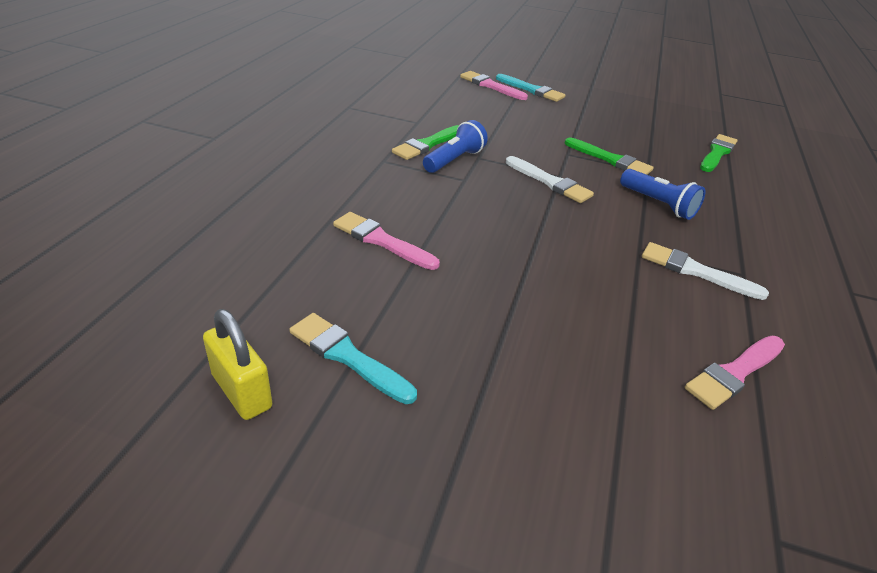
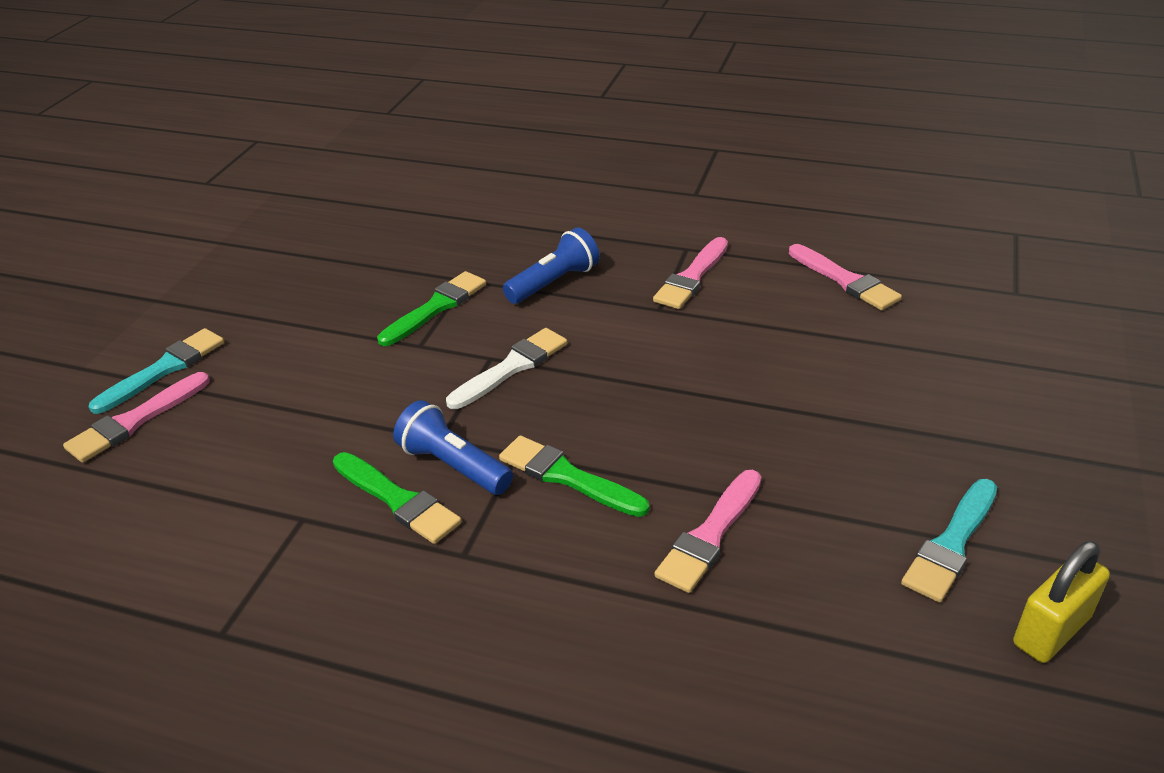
camera: 85 degrees left, 0 degrees up
white brush [642,242,769,300] -> pink brush [653,237,728,309]
green brush [700,134,737,172] -> green brush moved to [499,435,649,517]

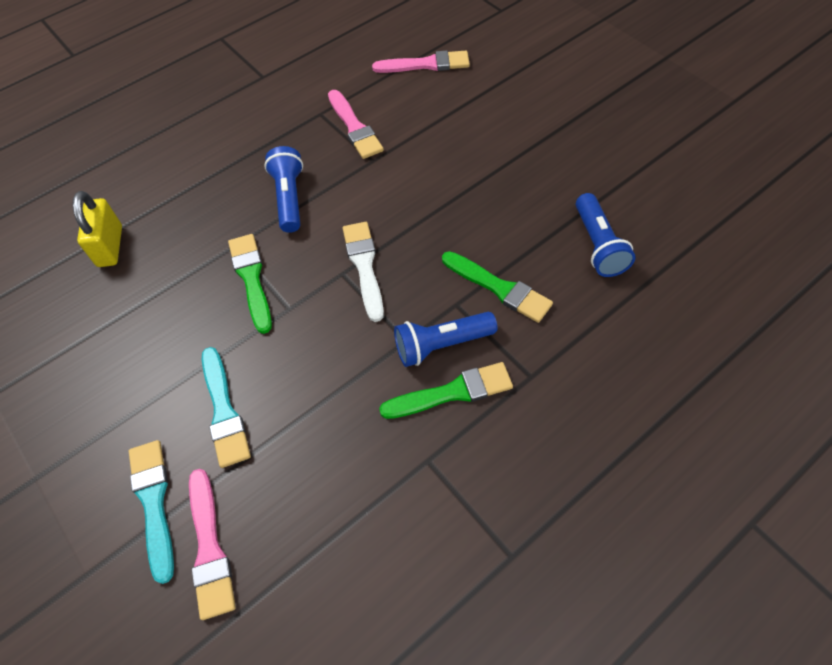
camera: 55 degrees left, 20 degrees up
green brush [499,435,649,517] -> green brush turned 120 degrees counterclockwise [442,251,553,323]
pink brush [655,470,761,593] -> blue flashlight [576,193,636,277]
turquoise brush [901,479,997,603] -> turquoise brush moved to [202,347,251,468]
yellow padlock [1013,541,1110,663] -> yellow padlock moved to [73,191,122,267]

